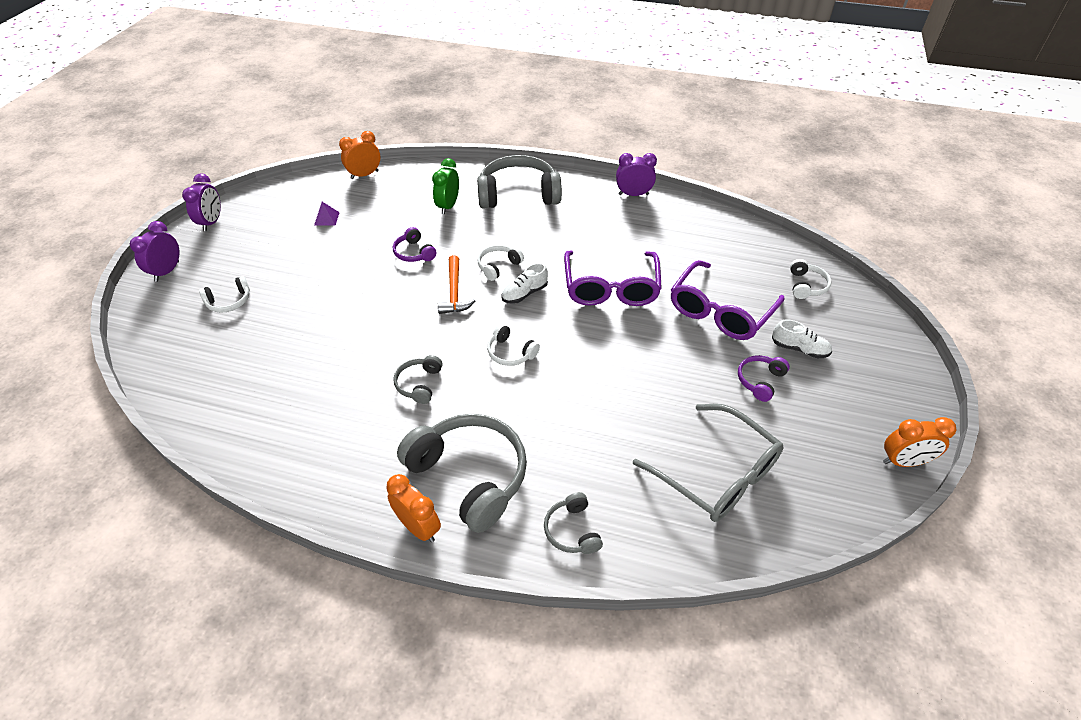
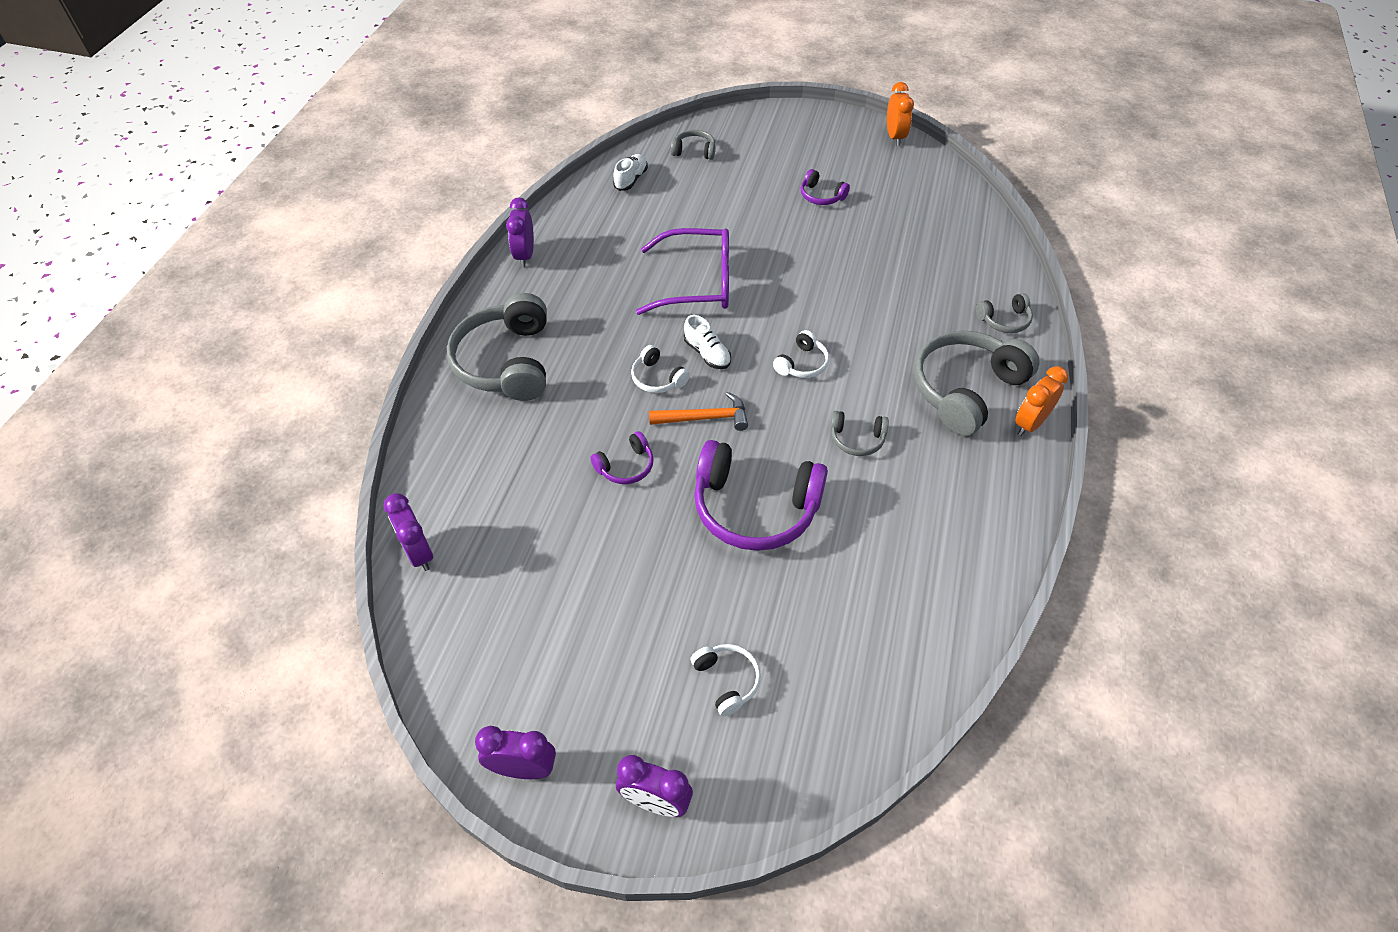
camera: 90 degrees left, 5 degrees up
purple pyramid [314,202,340,226] -> none
orange clock [339,131,380,179] -> purple clock [383,493,433,571]
green clock [432,158,459,215] -> none
grey glasses [633,404,783,522] -> none
purple glasses [671,260,785,340] -> none
white shoe [772,319,832,358] -> white shoe moved to [613,154,648,191]
white headphones [790,259,831,299] -> grey headphones [671,130,715,160]
none -> purple headphones [694,440,828,551]

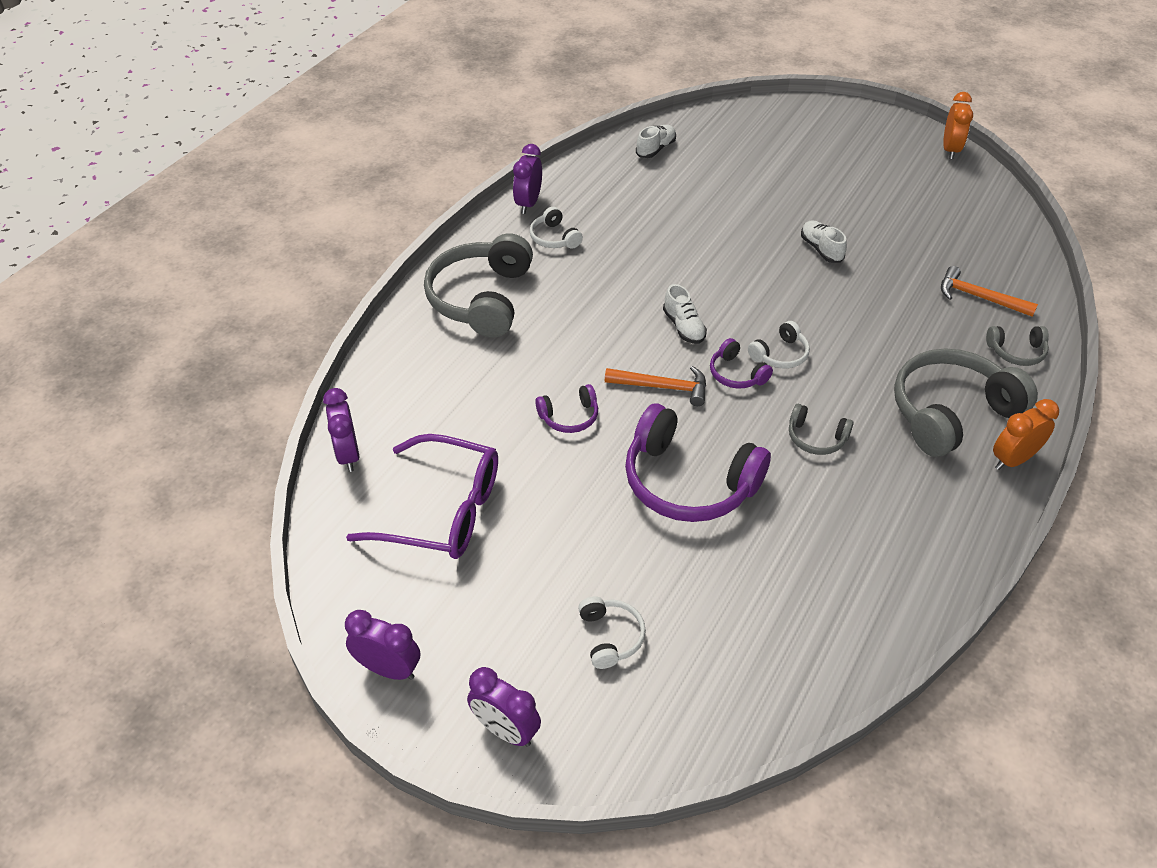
camera: 15 degrees right, 5 degrees down
white headphones [631,345,690,393] -> white headphones moved to [530,207,583,249]
purple glasses [636,228,729,315] -> purple glasses moved to [346,434,498,559]
grey headphones [671,130,715,160] -> none
purple headphones [801,169,850,205] -> purple headphones moved to [710,338,773,388]
none -> white shoe [801,220,847,263]
none -> orange hammer [941,266,1038,317]

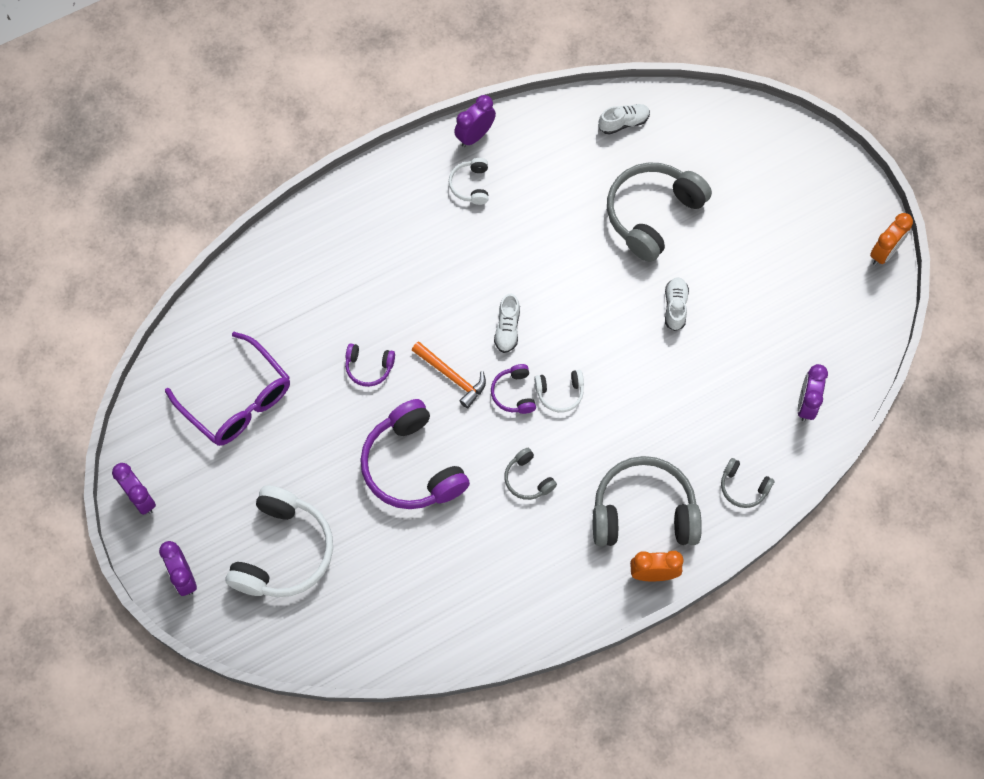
camera: 30 degrees right, 20 degrees up
purple clock [323,388,359,472] -> purple clock moved to [798,364,828,422]
grey headphones [424,233,533,337] -> grey headphones moved to [607,162,712,262]
white headphones [578,596,646,669] -> white headphones [226,485,333,597], size x2.12
orange hammer [941,266,1038,317] -> none

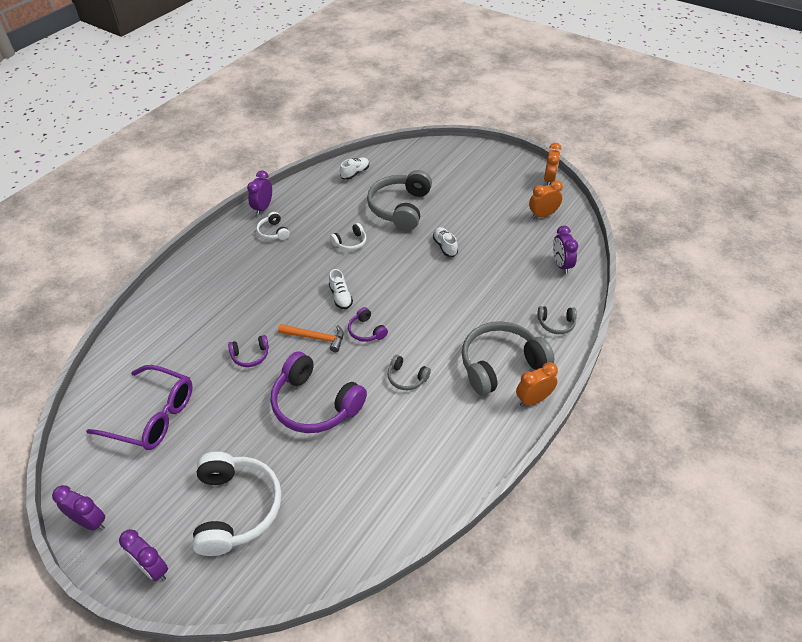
camera: 25 degrees left, 20 degrees down
white headphones [534,370,584,412] -> white headphones moved to [330,223,367,251]
none -> orange clock [529,180,563,219]

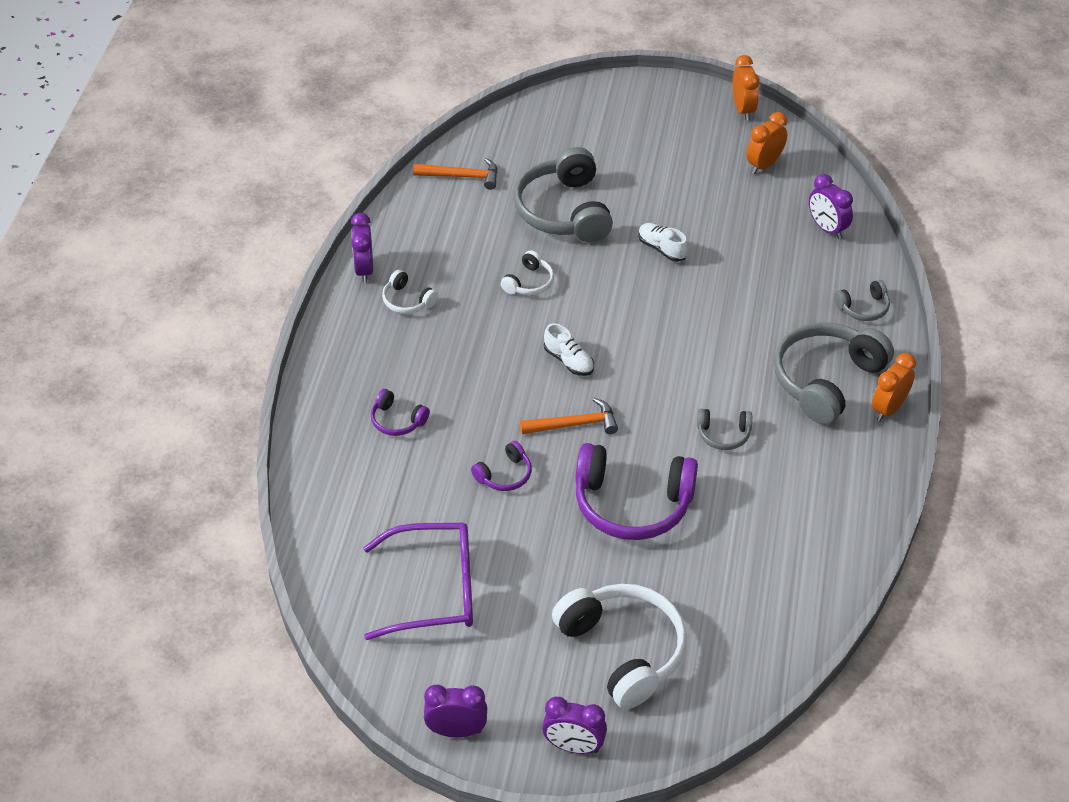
camera: 25 degrees left, 0 degrees up
white shoe [340,158,369,180] -> orange hammer [413,158,498,190]
purple headphones [348,307,388,342] -> purple headphones moved to [371,389,430,436]

